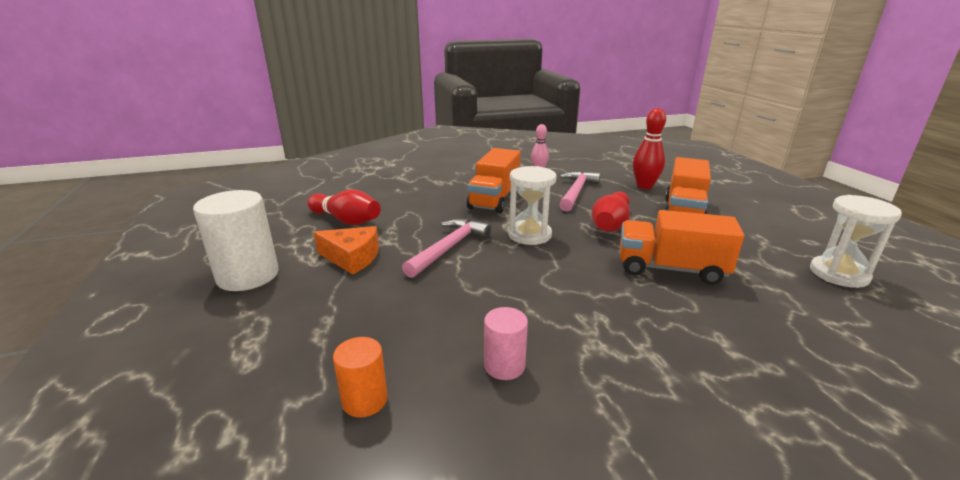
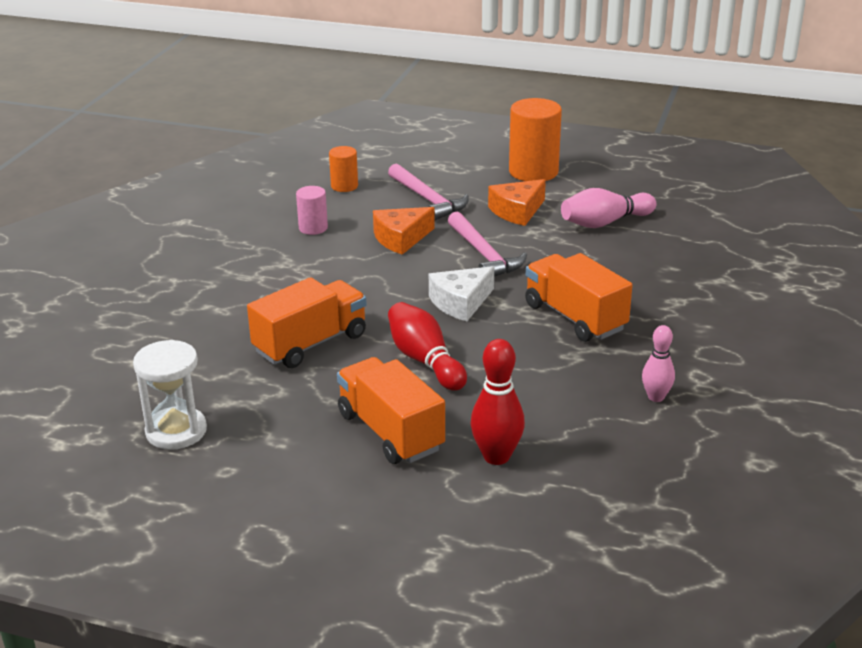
camera: 125 degrees right, 5 degrees up
white cylinder [193,190,279,291] -> orange cylinder [509,98,562,181]
red bowling pin [307,189,381,225] -> pink bowling pin [561,188,656,228]
white hourglass [508,166,557,245] -> white cheese [429,266,494,321]
pink hammer [559,171,601,212] -> pink hammer moved to [388,163,469,220]
none -> orange cheese [373,207,435,255]

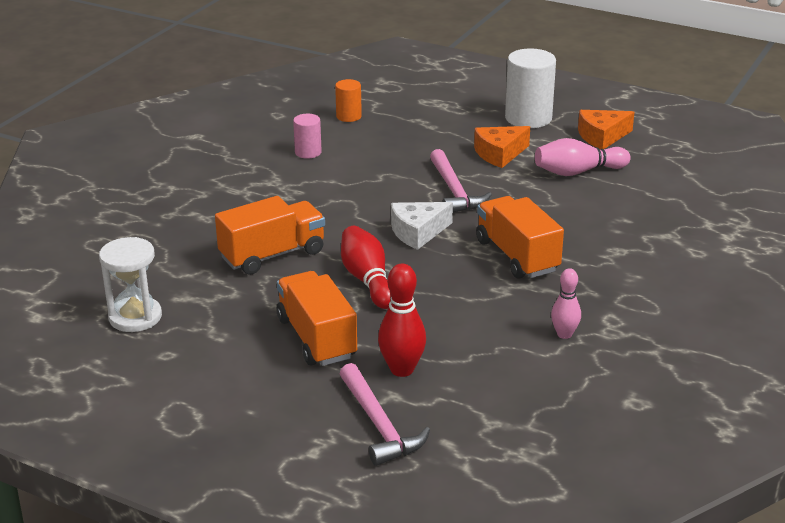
camera: 10 degrees right, 0 degrees up
orange cheese [373,207,435,255] -> orange cheese moved to [578,110,634,149]
pink hammer [388,163,469,220] -> pink hammer moved to [340,363,430,466]
orange cylinder [509,98,562,181] -> white cylinder [505,49,556,128]

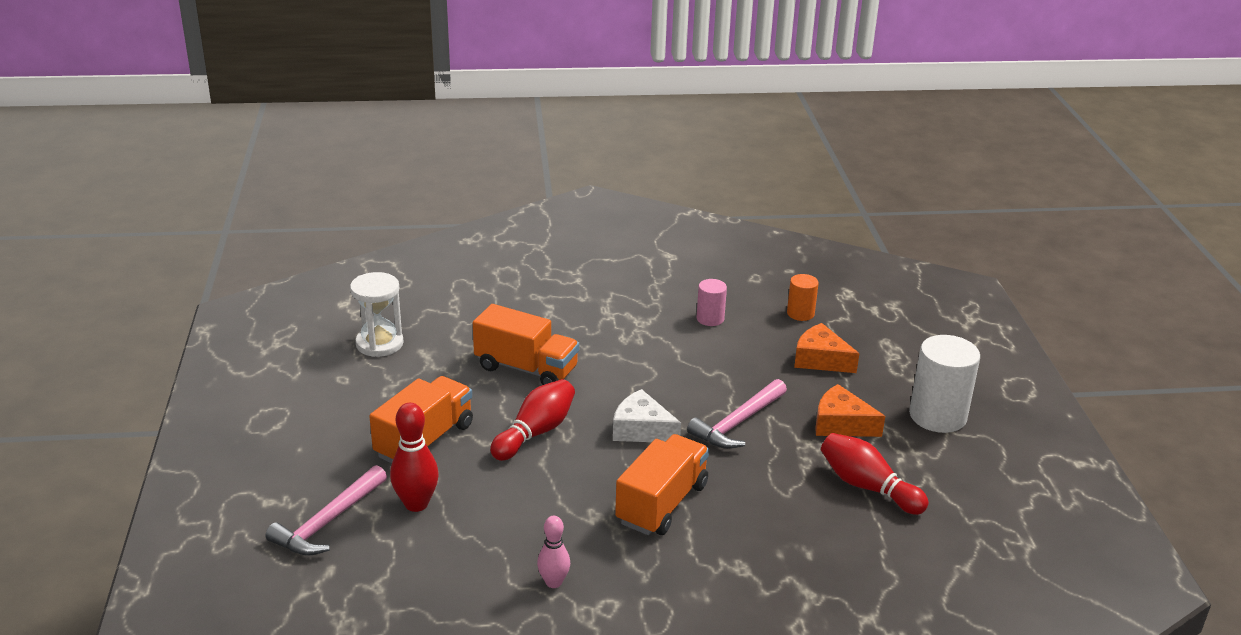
camera: 55 degrees right, 0 degrees up
pink bowling pin [535,138,630,176] -> red bowling pin [821,433,929,515]
orange cheese [578,110,634,149] -> orange cheese moved to [794,323,859,373]

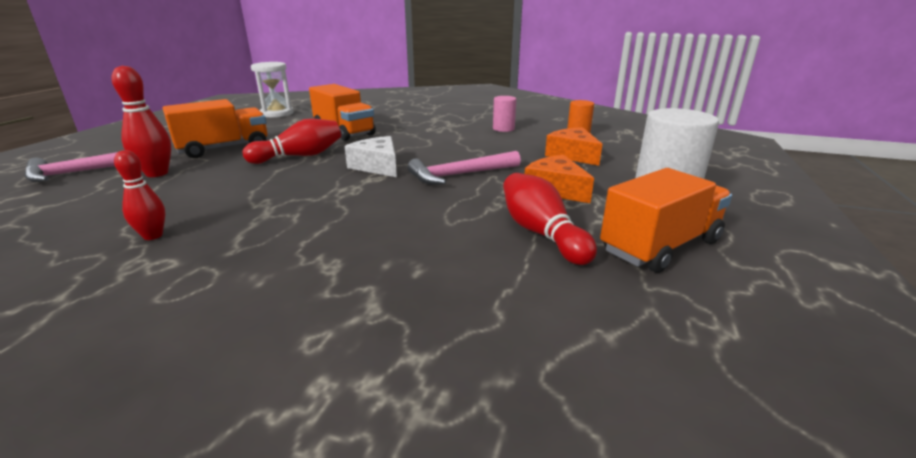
camera: 25 degrees right, 5 degrees down
pink bowling pin [537,516,570,588] -> red bowling pin [114,150,165,240]
orange truck [615,434,709,535] -> orange truck moved to [600,168,732,273]

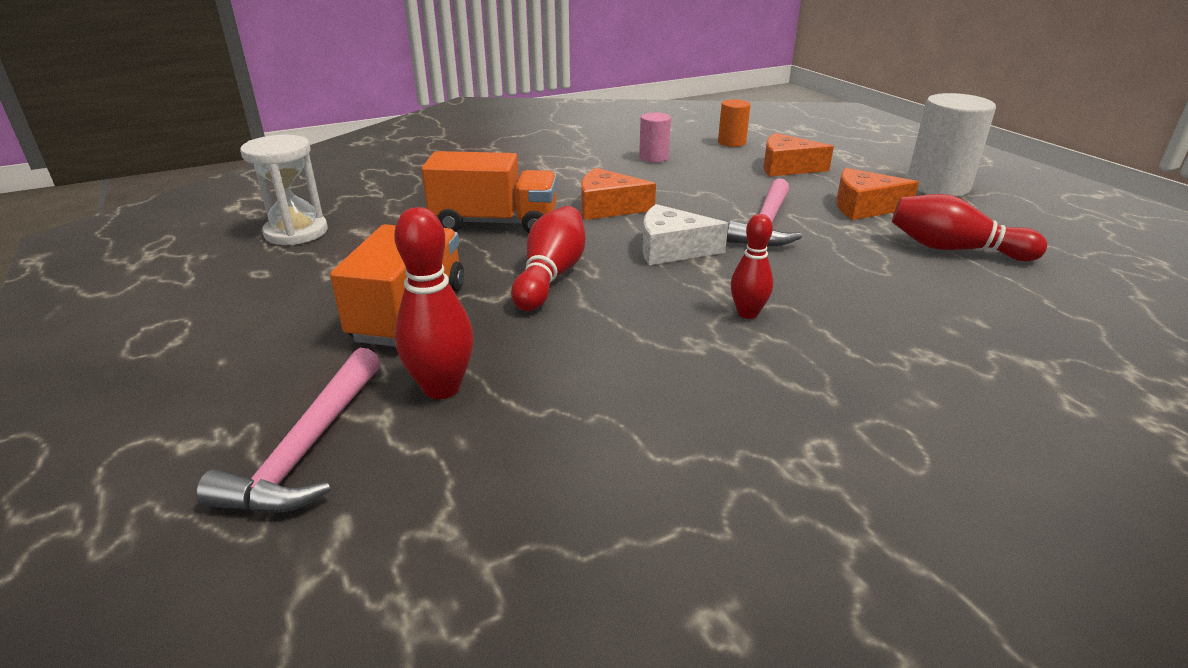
camera: 45 degrees left, 5 degrees up
red bowling pin [114,150,165,240] -> red bowling pin moved to [731,214,773,319]
orange truck [600,168,732,273] -> none
none -> orange cheese [581,168,656,220]

